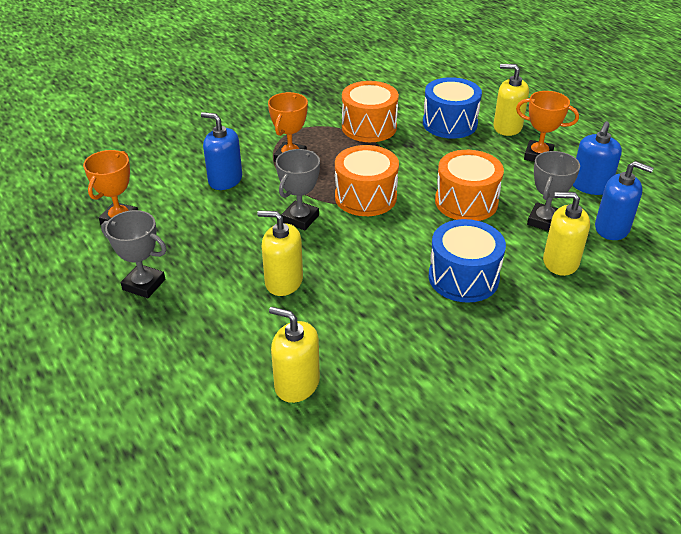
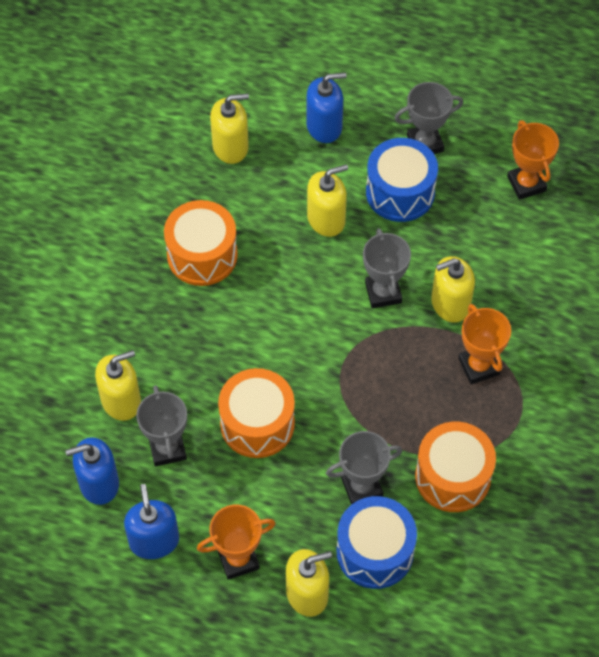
camera: 140 degrees right, 20 degrees up
blue soap dispenser [201,112,242,190] -> blue soap dispenser moved to [306,73,346,143]
orange drum [335,145,399,216] -> orange drum moved to [164,200,238,286]
blue drum [429,219,506,303] -> blue drum moved to [366,138,438,222]
none -> grey trophy [326,431,402,505]
none -> yellow soap dispenser [431,256,475,323]

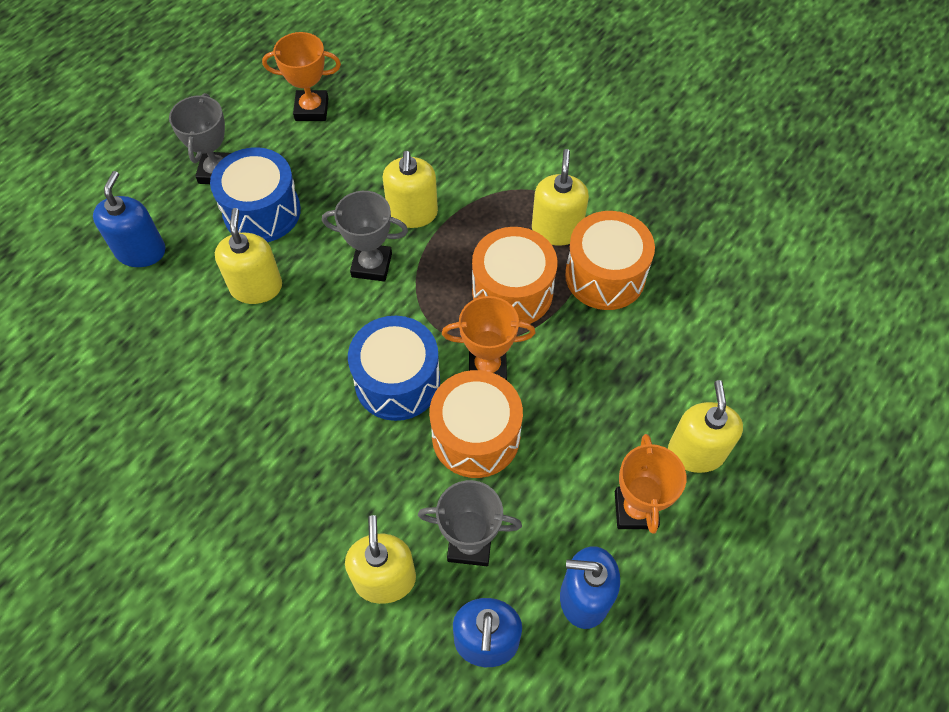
camera: 70 degrees left, 0 degrees up
orange drum [164,200,238,286] -> orange drum moved to [472,227,557,324]
yellow soap dispenser [210,93,249,164] -> yellow soap dispenser moved to [532,149,589,246]
grey trophy [326,431,402,505] -> none
blue drum [337,496,417,589] -> blue drum moved to [348,316,440,421]
orange trophy [458,304,511,384] -> orange trophy moved to [442,296,536,380]

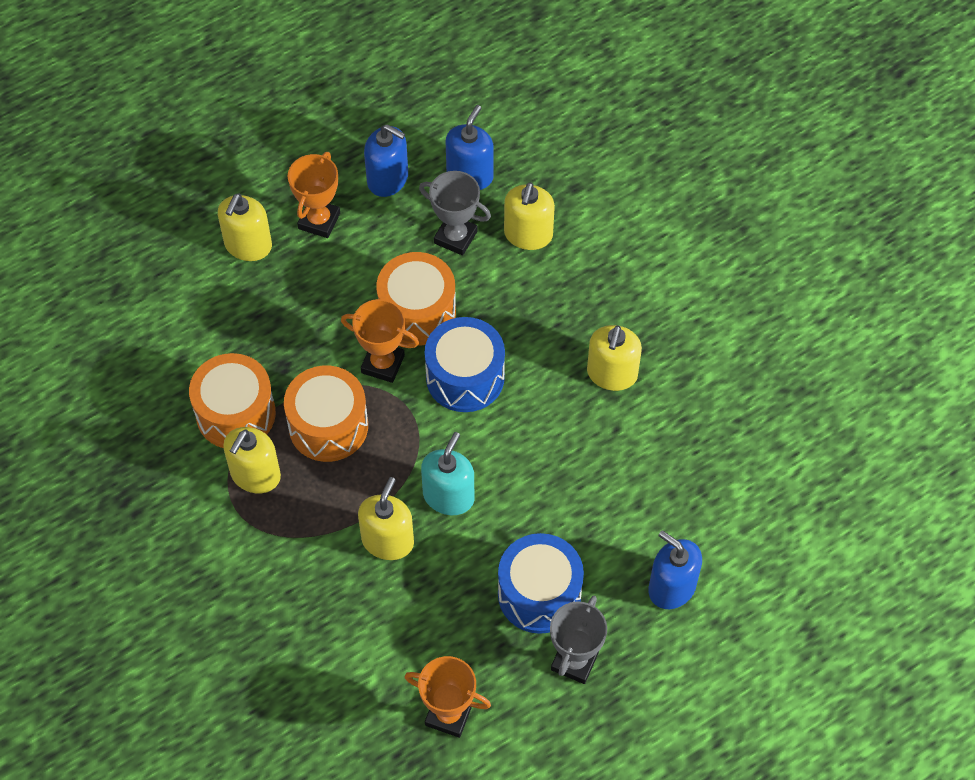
camera: 160 degrees left, 0 degrees up
blue soap dispenser [93,171,166,267] -> blue soap dispenser turned 105 degrees clockwise [648,530,702,609]
yellow soap dispenser [215,208,282,304] -> yellow soap dispenser moved to [587,325,642,391]
grey trophy [322,191,408,282] -> turquoise soap dispenser [421,432,474,515]

